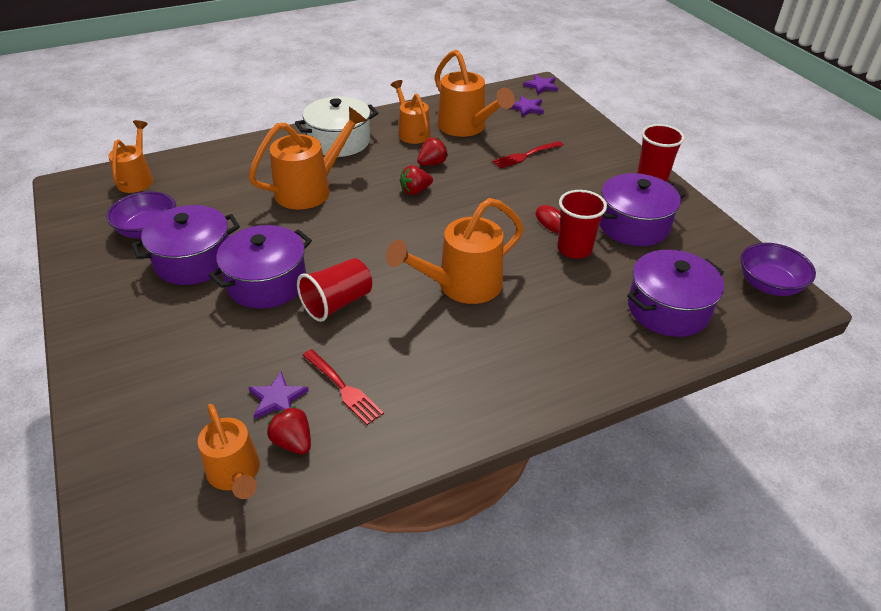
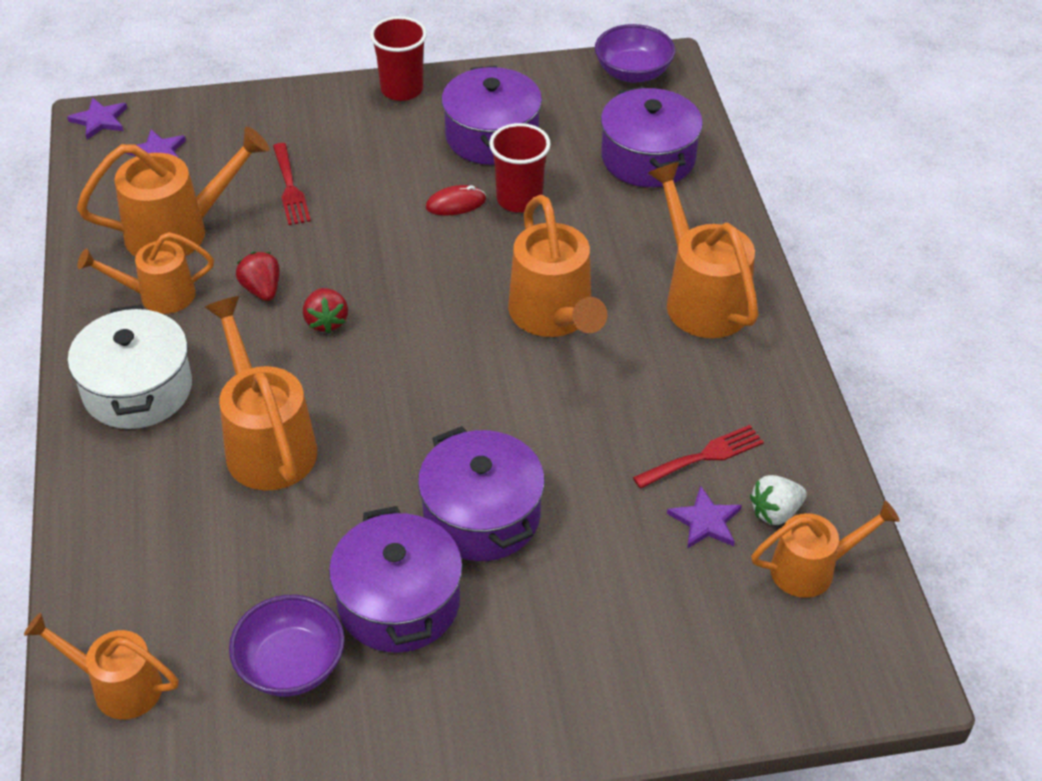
camera: 75 degrees left, 5 degrees up
red strawberry [267,406,311,454] -> white strawberry [750,475,807,525]
red cup [297,258,372,322] -> none
none -> orange watering can [648,162,758,338]

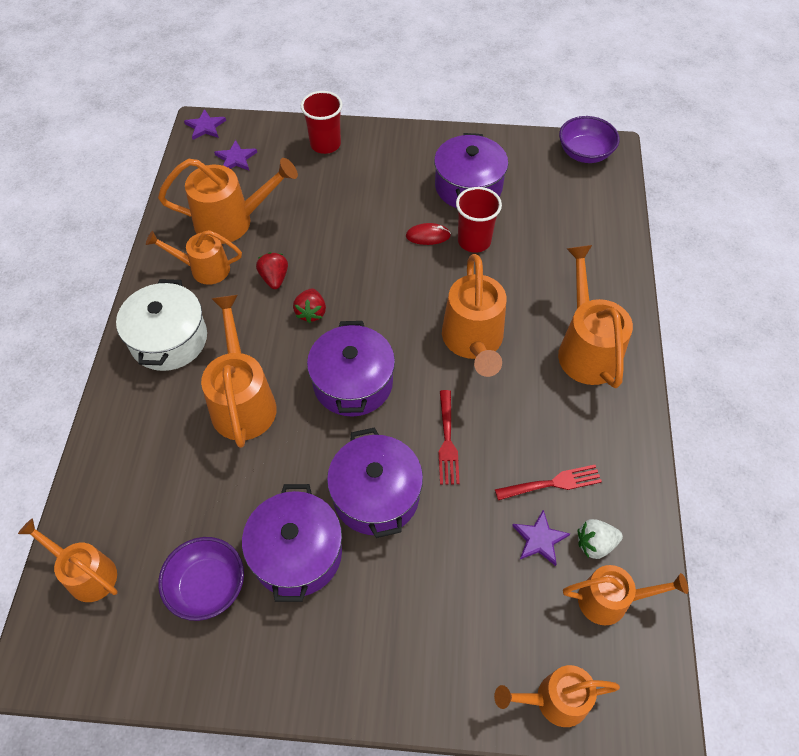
camera: 15 degrees right, 10 degrees up
red fork [273,143,311,225] -> red fork moved to [439,390,460,485]
red cup [370,16,427,101] -> red cup moved to [301,91,342,154]
purple pot [601,86,703,187] -> purple pot moved to [307,321,395,417]
none -> orange watering can [494,665,620,727]

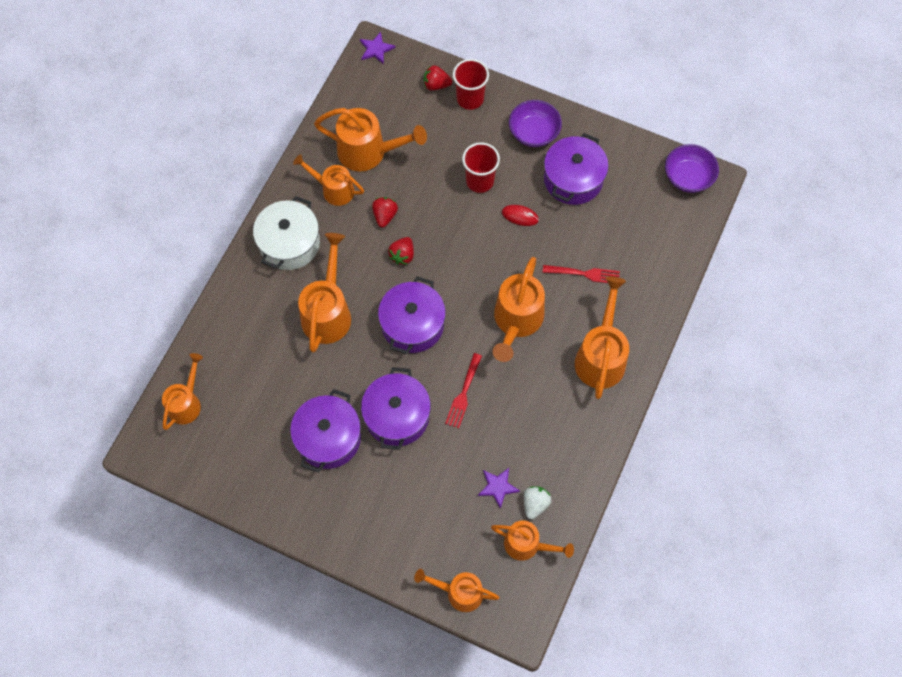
camera: 20 degrees right, 10 degrees up
orange watering can [18,518,118,602] -> orange watering can turned 60 degrees clockwise [162,353,203,430]
purple bowl [158,537,244,621] -> purple bowl moved to [509,100,562,147]
purple star [214,140,257,170] -> none
red cup [456,187,502,253] -> red cup moved to [462,142,500,193]
red fork [495,465,602,500] -> red fork moved to [543,265,620,283]
white strawberry [578,519,623,559] -> white strawberry turned 105 degrees clockwise [524,486,552,519]
none -> red strawberry [424,65,452,91]

